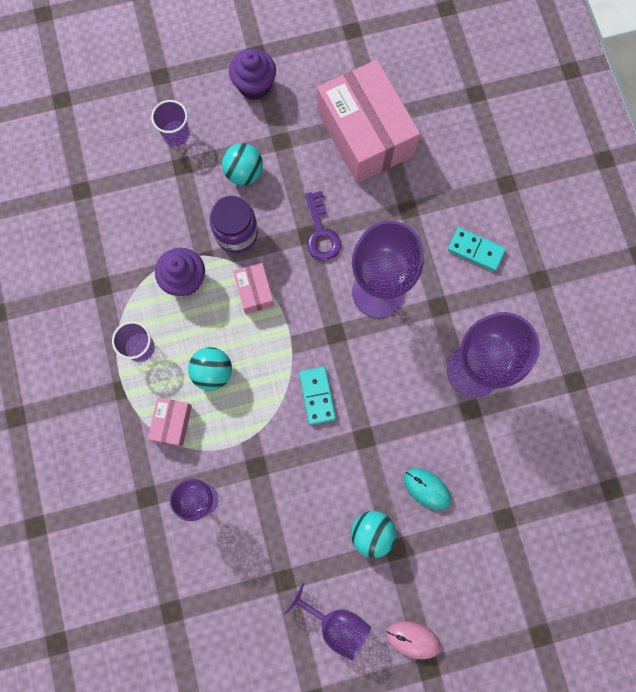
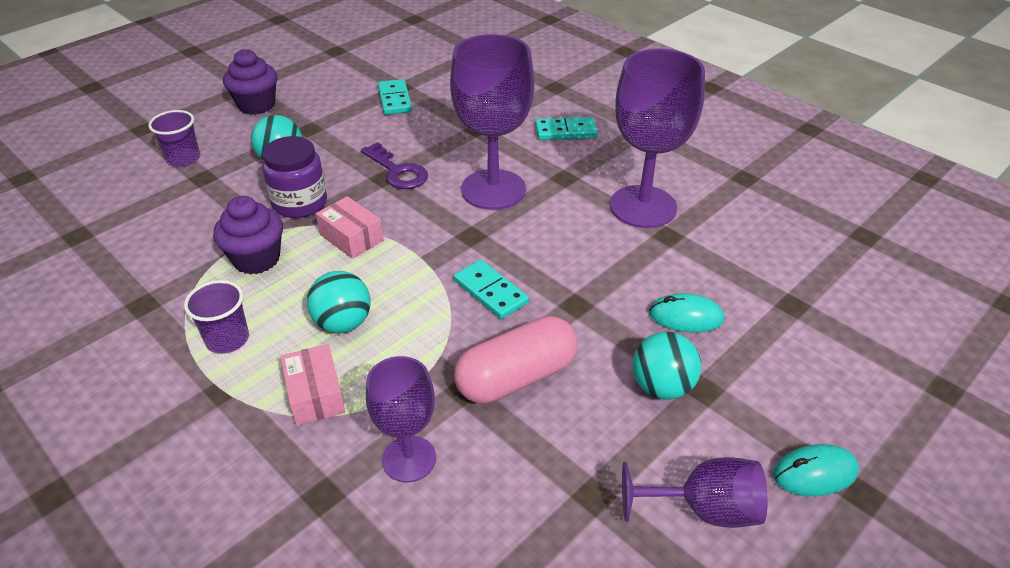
camera: 30 degrees left, 35 degrees down
pink box [317,60,420,183] -> turquoise domino [378,79,412,115]
pink mouse [386,621,441,659] -> turquoise mouse [773,444,859,496]
none -> pink capsule [454,316,578,404]

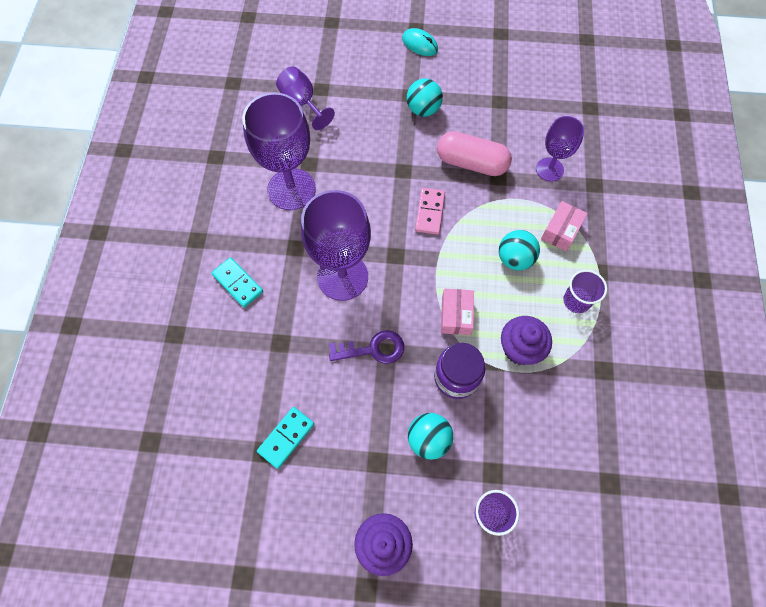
camera: 130 degrees left, 25 degrees up
purple key [361,142,428,189] -> purple key turned 75 degrees clockwise [329,330,404,364]
turquoise domino [454,260,529,319] -> pink domino [415,188,445,235]
purple goblet [622,457,768,528] -> purple goblet moved to [276,67,335,130]
turquoise mouse [649,293,724,332] -> none

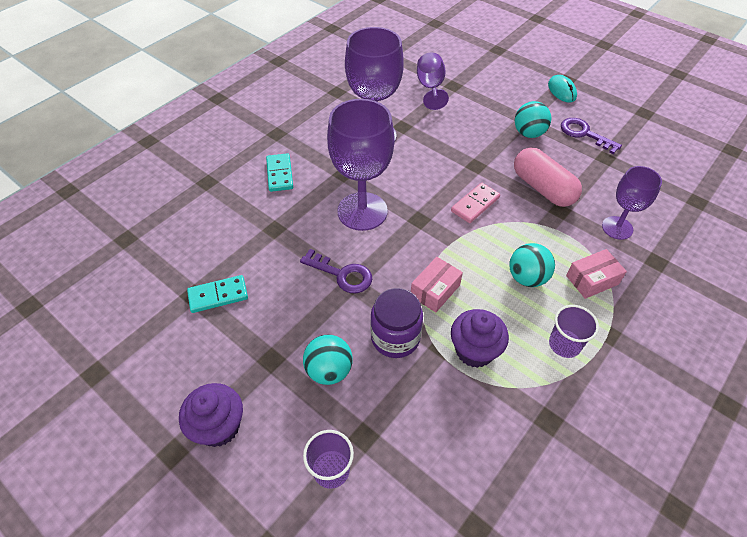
camera: 35 degrees right, 15 degrees down
none -> purple key [561,118,622,154]

